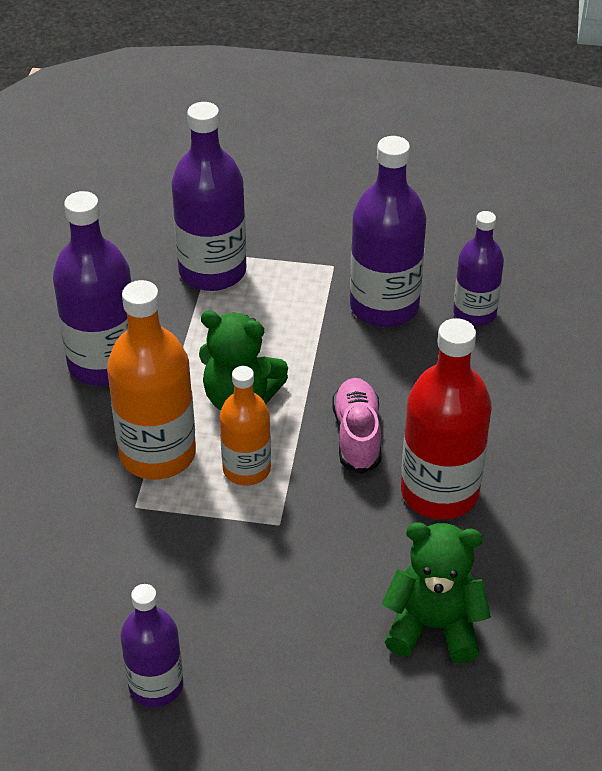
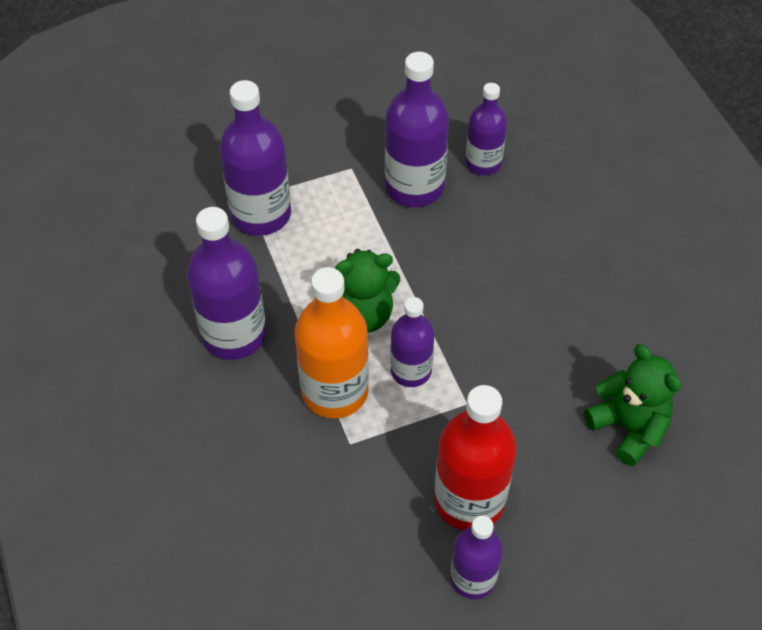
camera: 30 degrees left, 10 degrees up
orange bottle [220,366,271,486] -> purple bottle [390,297,434,387]
pink shoe [332,378,382,474] -> none
green teddy bear [382,522,491,664] -> green teddy bear turned 75 degrees clockwise [584,344,681,466]
red bottle [401,318,492,520] -> red bottle moved to [434,385,517,530]

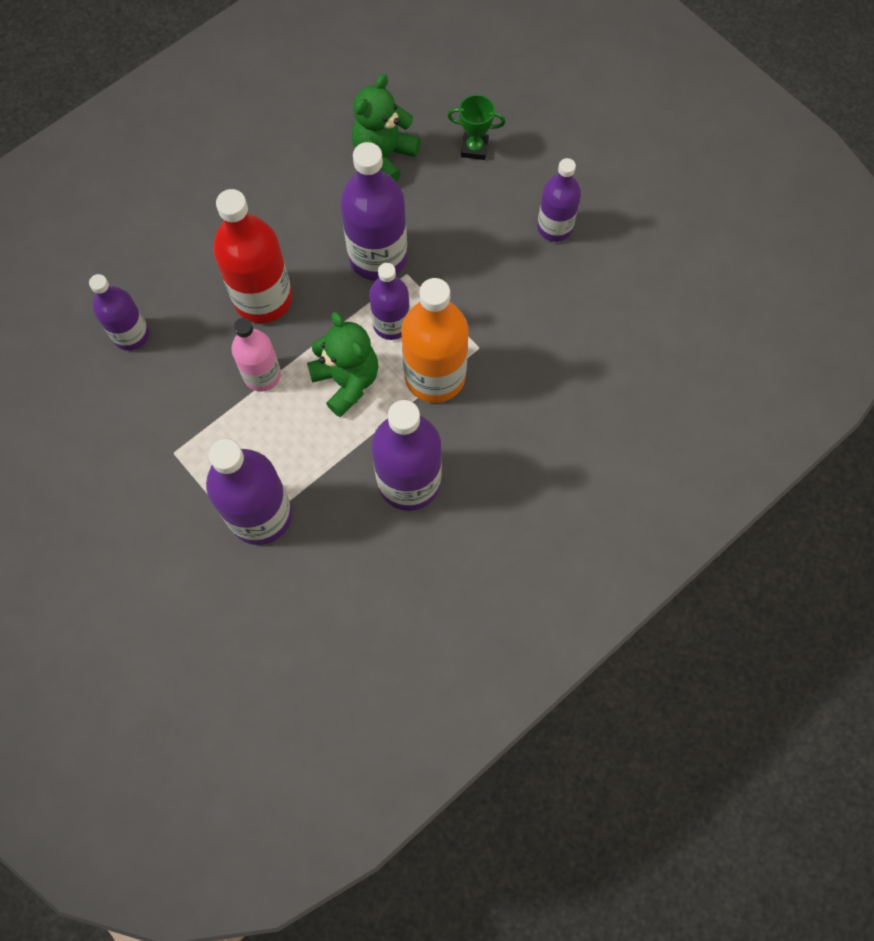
camera: 110 degrees left, 15 degrees up
purple bottle [385,52,449,207] -> purple bottle moved to [340,142,407,281]
red bottle [434,385,517,530] -> red bottle moved to [213,189,292,323]
none -> pink bottle [231,318,281,392]
none -> green trophy [447,95,505,160]

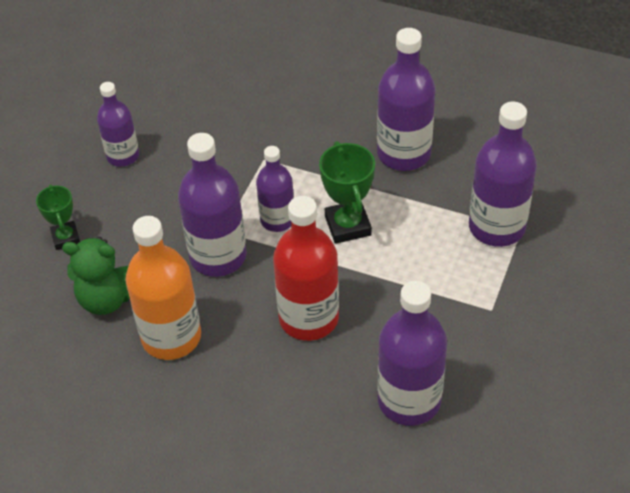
camera: 115 degrees left, 20 degrees down
purple bottle [89,274,149,351] -> purple bottle [377,281,447,426], size x1.61
pink bottle [231,318,281,392] -> none
green teddy bear [307,312,378,417] -> green trophy [319,141,375,244]
orange bottle [401,278,469,403] -> orange bottle moved to [125,216,201,360]

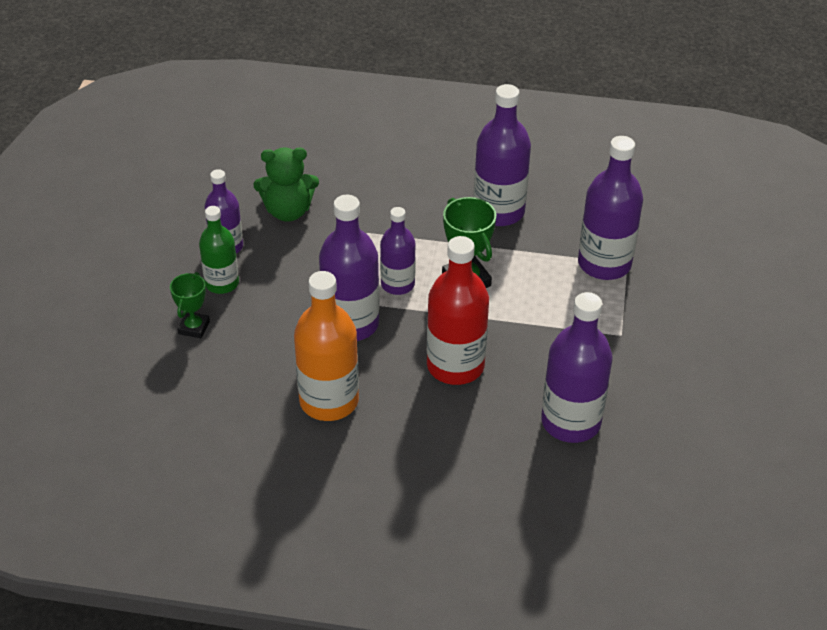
camera: 15 degrees left, 5 degrees down
green trophy [36,184,80,250] -> green trophy turned 45 degrees clockwise [170,272,210,338]
green teddy bear [62,237,130,315] -> green teddy bear moved to [253,147,319,222]
none -> green bottle [199,206,239,294]

